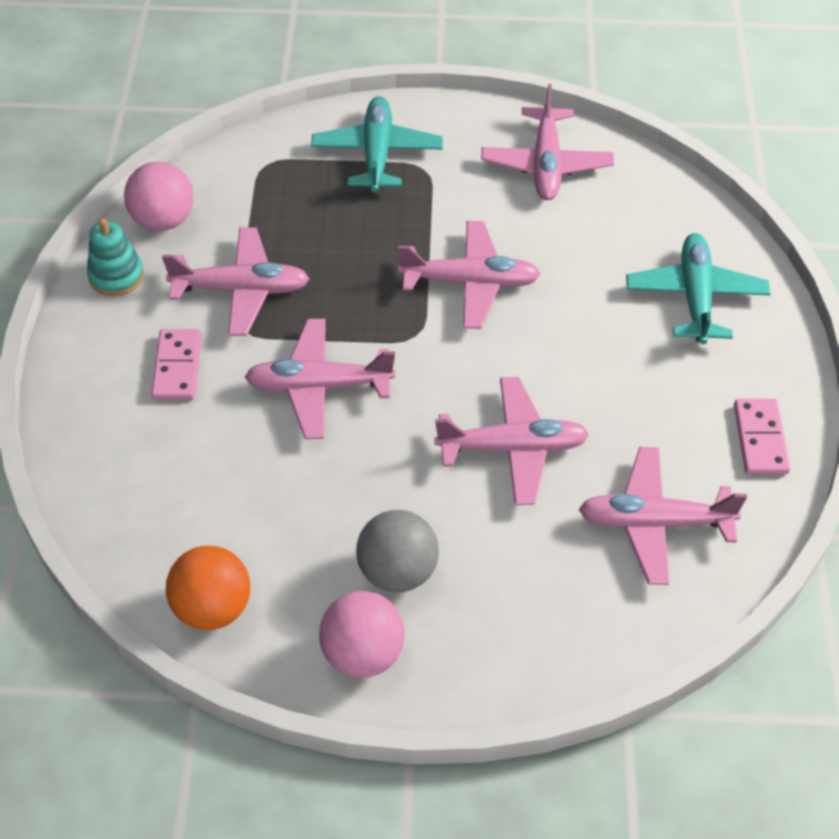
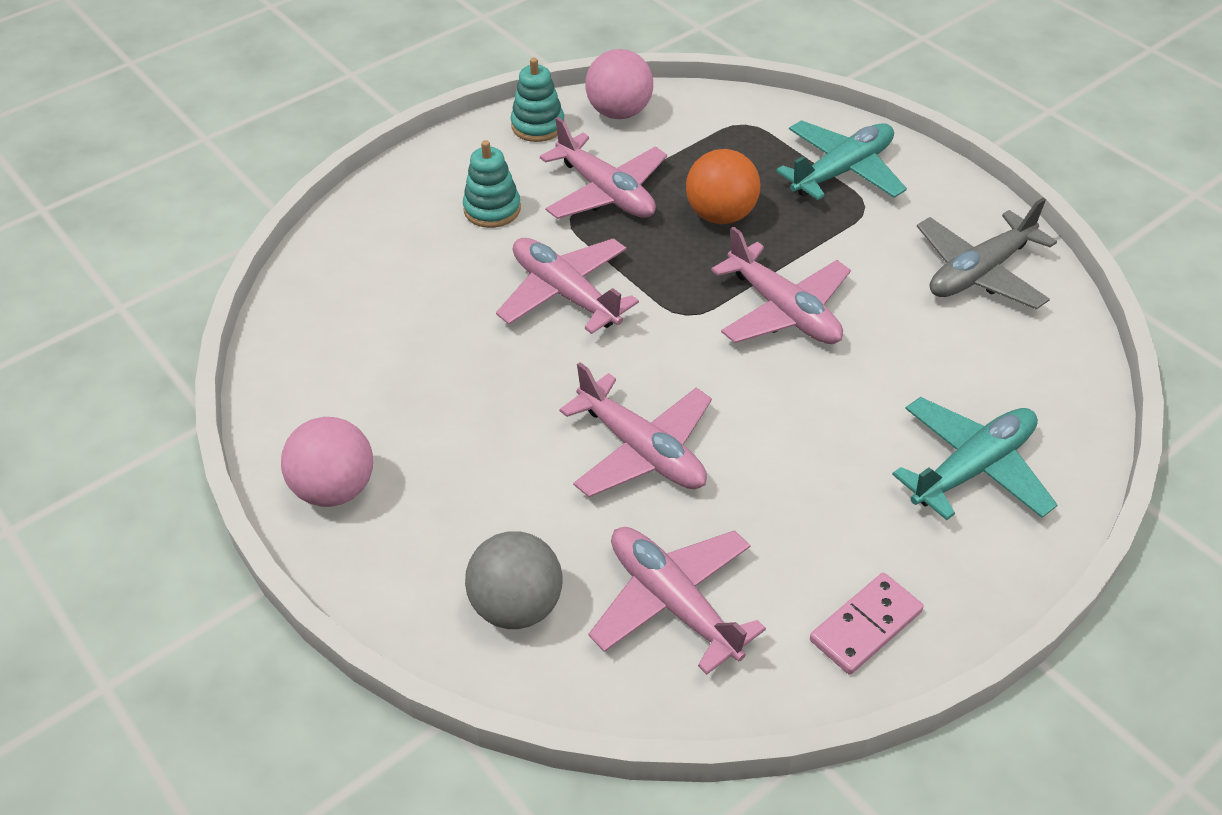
camera: 50 degrees right, 5 degrees down
pink domino [151,329,202,400] -> turquoise stacking toy [463,140,521,228]
orange ball [166,546,250,630] -> orange ball moved to [686,149,760,224]
grey ball [356,510,439,593] -> grey ball moved to [465,531,563,629]
pink plane [481,84,614,200] -> grey plane [917,198,1057,309]

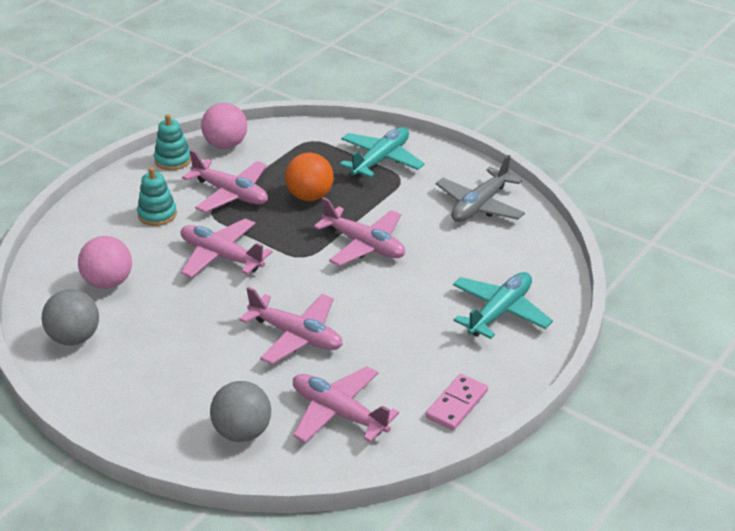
camera: 15 degrees left, 10 degrees down
pink ball [281,417,373,507] -> pink ball moved to [78,236,132,289]
none -> grey ball [42,289,99,345]

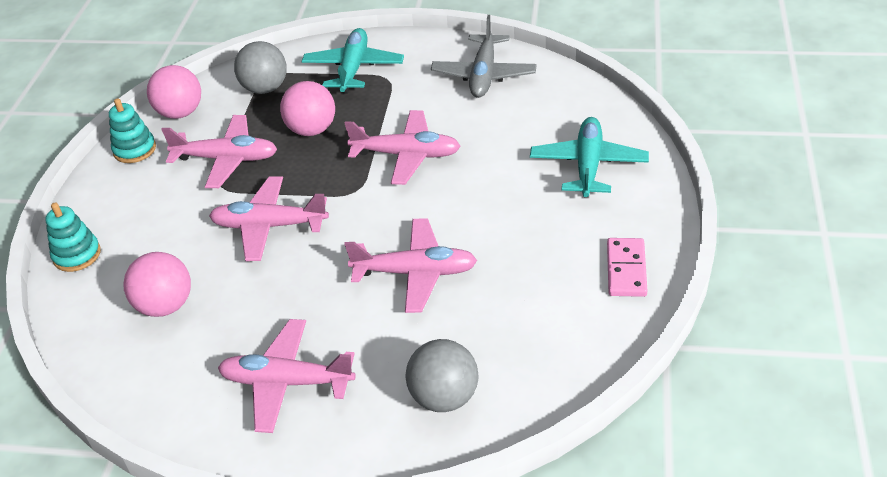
camera: 25 degrees left, 5 degrees up
grey ball [42,289,99,345] -> grey ball moved to [234,41,287,94]
turquoise stacking toy [137,167,177,226] -> turquoise stacking toy moved to [45,202,101,272]
orange ball [285,153,334,201] -> pink ball [280,81,335,136]
pink plane [293,366,399,443] -> pink plane moved to [218,319,356,433]

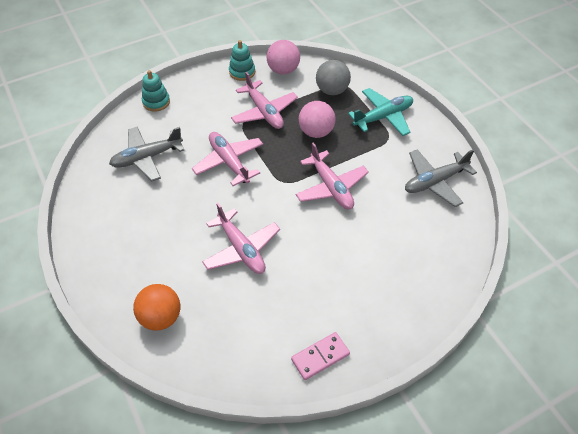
camera: 50 degrees right, 10 degrees up
pink ball [123,252,191,317] -> grey plane [109,127,185,181]
pink plane [218,319,356,433] -> none
grey ball [406,339,478,412] -> orange ball [133,284,180,330]
turquoise plane [530,117,649,197] -> none

